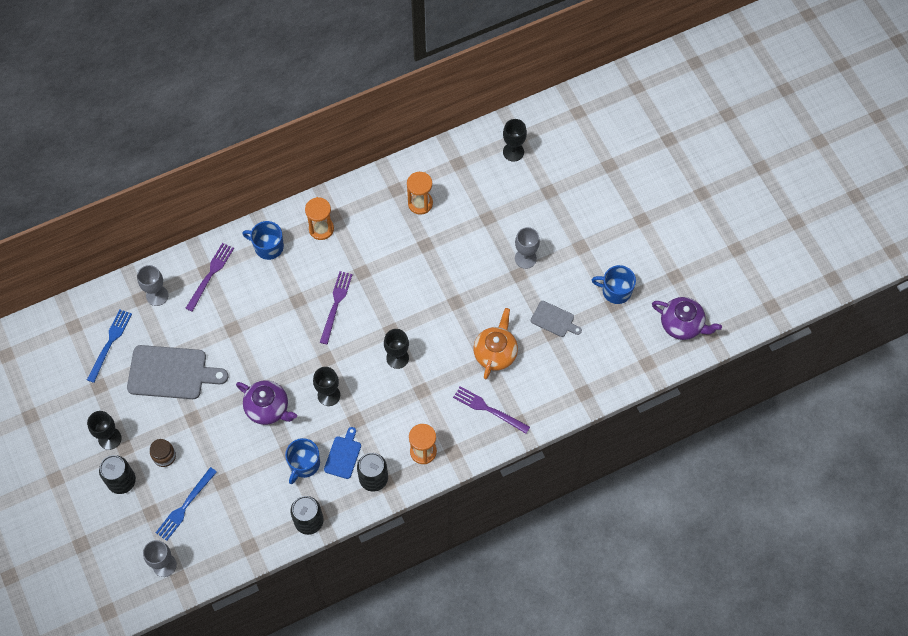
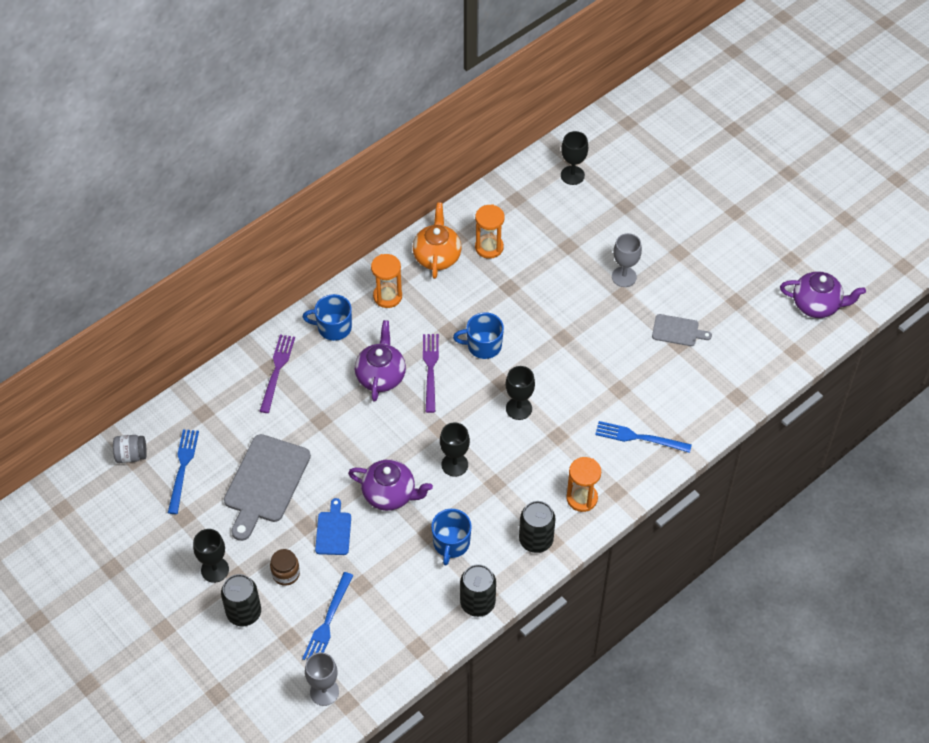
camera: 15 degrees left, 10 degrees down
grey cutting board [127,345,228,399] -> grey cutting board turned 120 degrees clockwise [224,434,311,541]
grey goblet [137,265,168,306] -> none
blue cutting board [324,427,361,479] -> blue cutting board moved to [315,498,351,555]
purple fork [453,386,530,434] -> blue fork [595,421,692,453]
orange teapot [473,308,518,379] -> orange teapot moved to [413,202,462,279]
blue mug [592,265,636,304] -> blue mug moved to [453,312,504,359]
none -> grey jar [113,435,147,463]
none -> purple teapot [355,320,406,402]

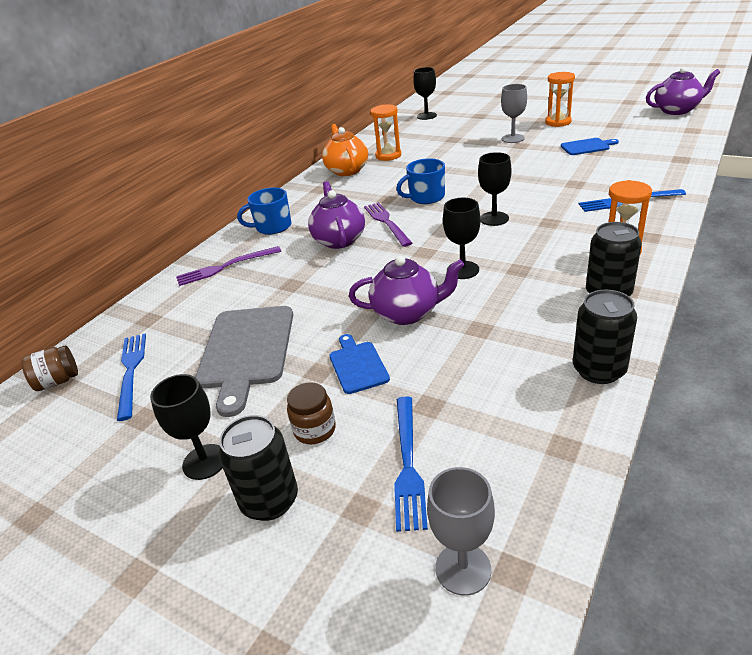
camera: 15 degrees left, 20 degrees down
grey jar [113,435,147,463] -> brown jar [21,345,78,391]
purple fork [260,335,295,413] -> purple fork turned 105 degrees counterclockwise [176,246,281,286]
orange hourglass [371,254,402,308] -> orange hourglass moved to [545,72,575,127]
blue mug [431,509,472,566] -> none
grey cutting board [652,314,712,346] -> blue cutting board [561,138,619,155]

